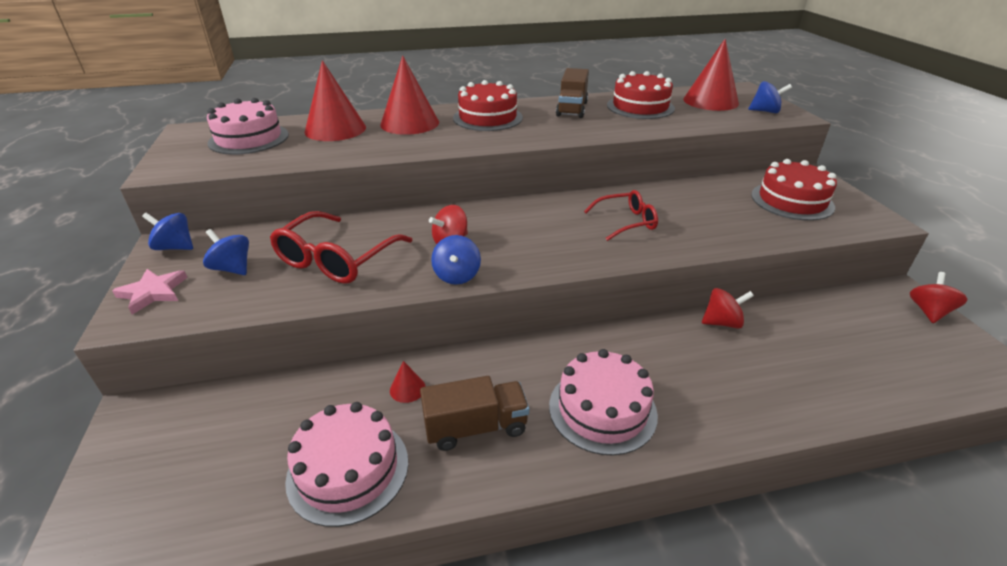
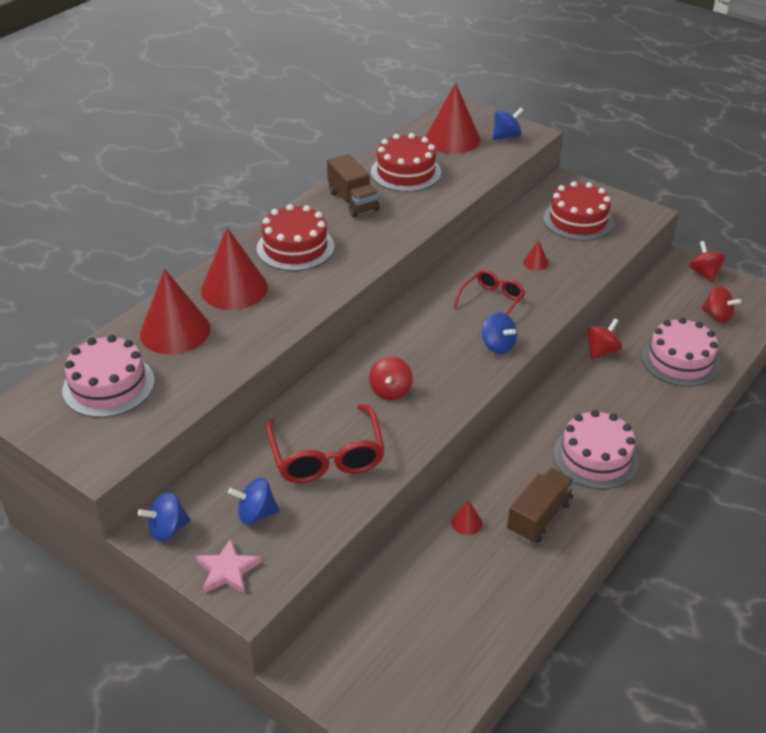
camera: 40 degrees left, 5 degrees up
pink cake [285,402,408,527] -> pink cake moved to [642,317,720,387]
blue spinning top [431,235,481,285] -> blue spinning top moved to [482,312,517,354]
none -> red cone [523,240,549,271]
none -> red spinning top [701,286,742,323]

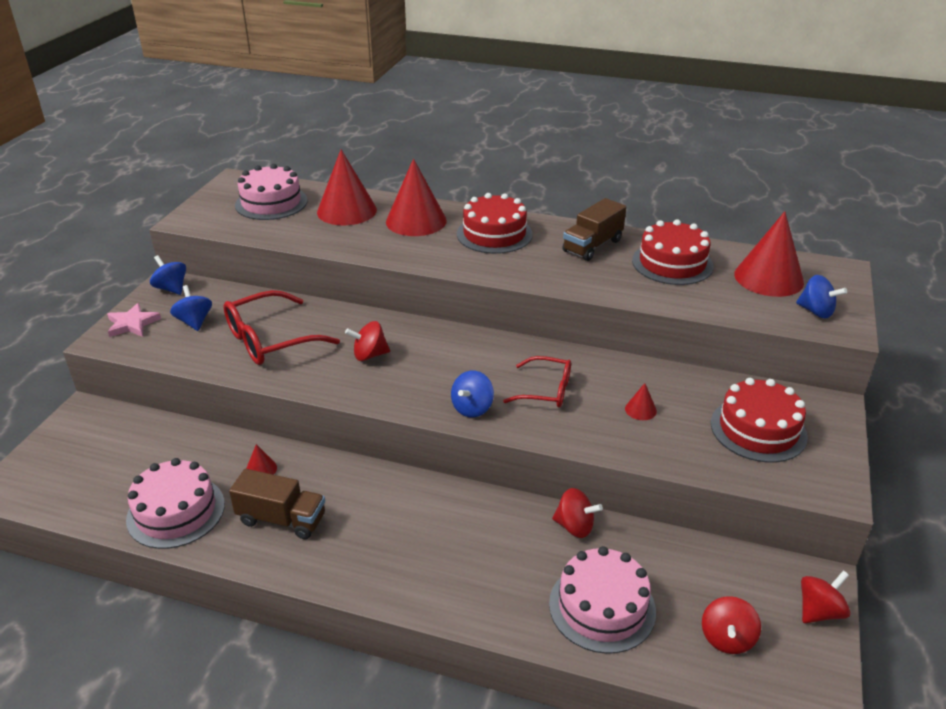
camera: 70 degrees right, 5 degrees down
pink cake [553,410,639,489] -> pink cake moved to [126,458,225,549]

